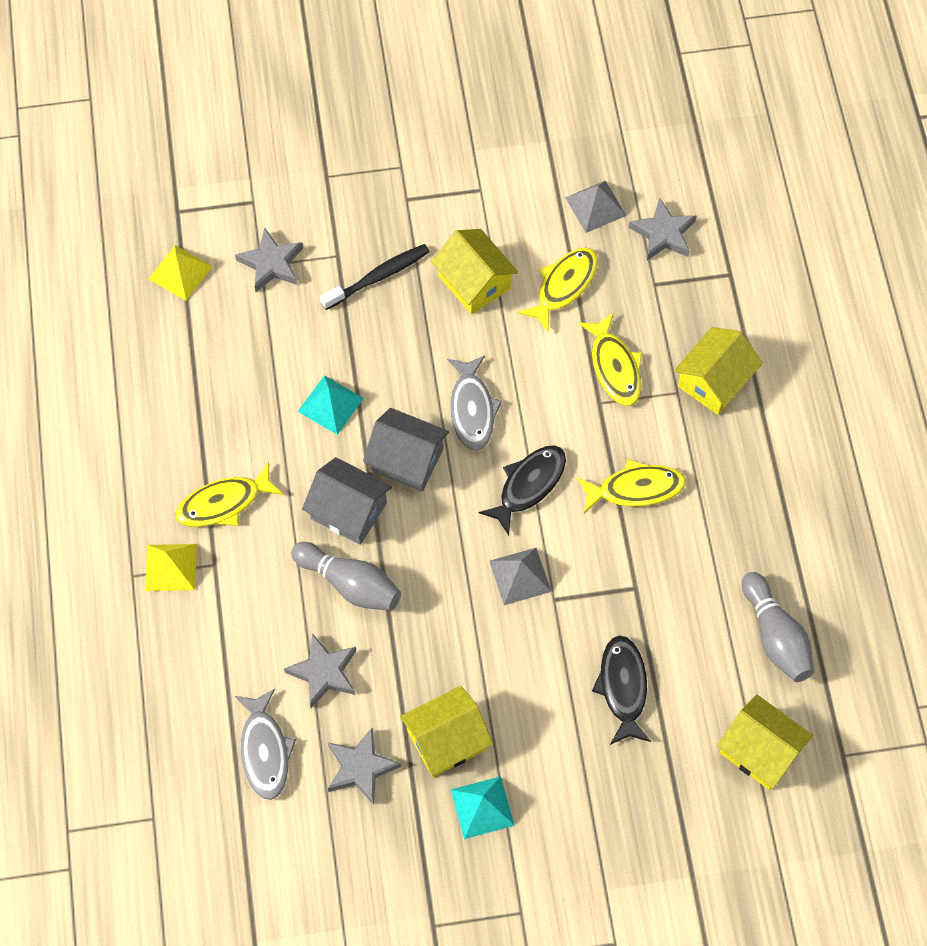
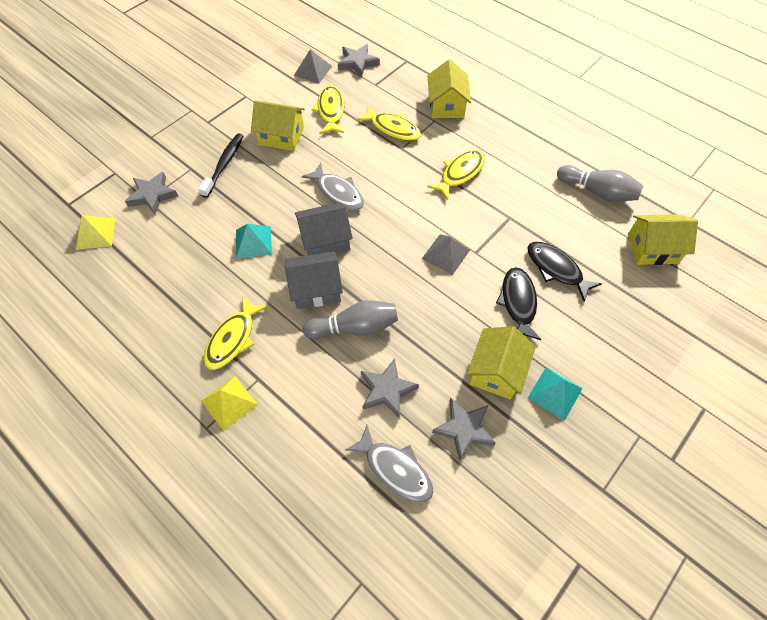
camera: 40 degrees left, 5 degrees down
black fish [479,445,566,536] -> black fish moved to [496,267,541,340]

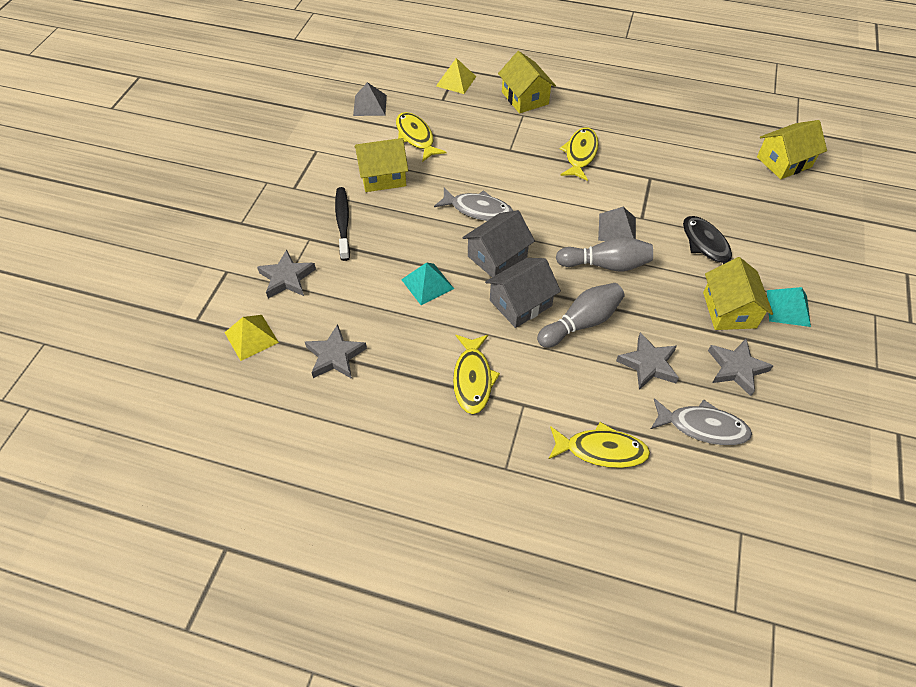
camera: 25 degrees left, 5 degrees down
yellow pyramid [201,376,258,431] -> yellow pyramid moved to [436,58,476,94]
grey star [338,44,380,77] -> grey star moved to [305,324,367,379]
yellow fish [355,106,421,141] -> yellow fish moved to [549,422,650,468]
black fish [527,242,602,301] -> none
grey bowling pin [557,165,644,202] -> grey bowling pin moved to [556,237,653,272]

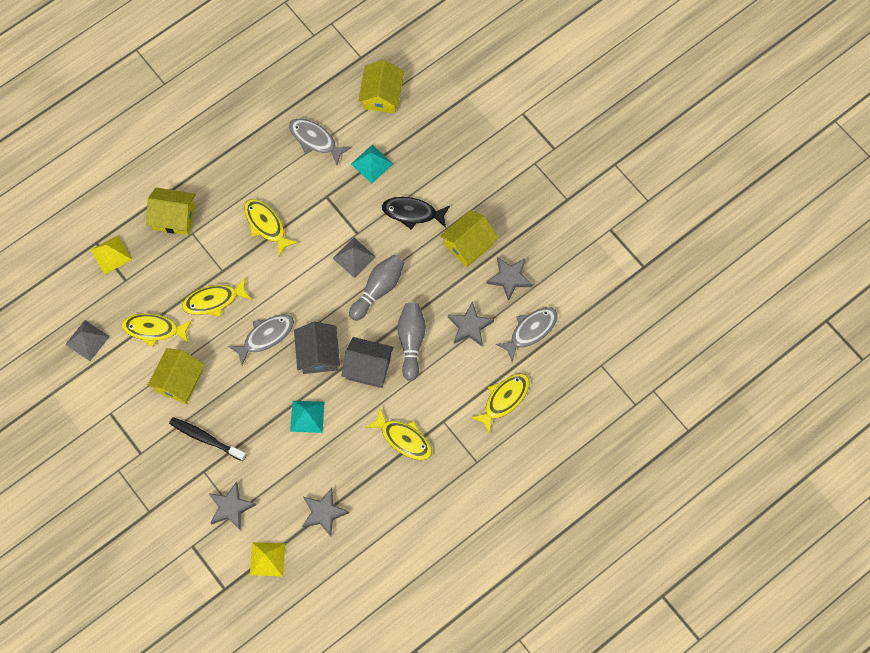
camera: 55 degrees left, 15 degrees up
grey house [485,258,561,328] -> grey house turned 75 degrees counterclockwise [341,337,394,388]
yellow house [703,257,773,330] -> yellow house turned 75 degrees counterclockwise [440,210,499,267]
turquoise pyramid [767,287,811,327] -> turquoise pyramid moved to [351,145,393,183]
none -> yellow fish [182,277,252,317]
none -> grey fish [289,118,351,165]

